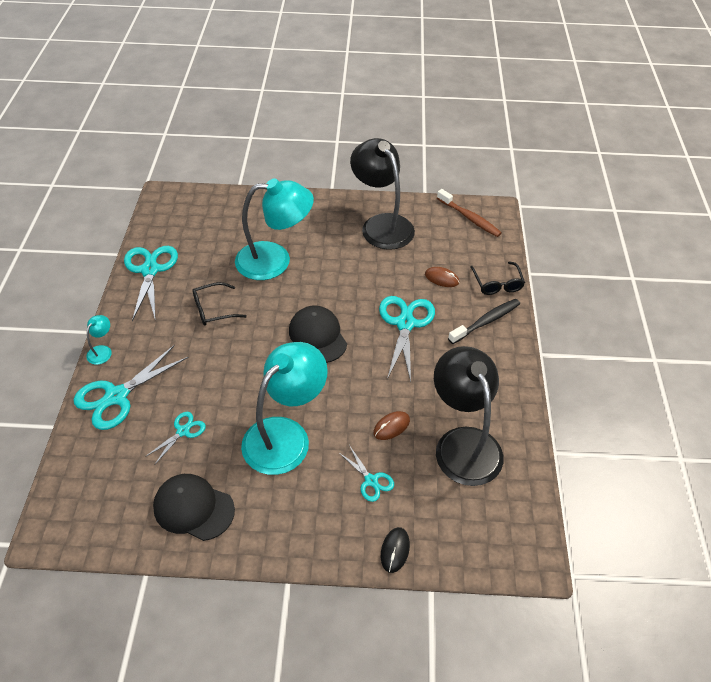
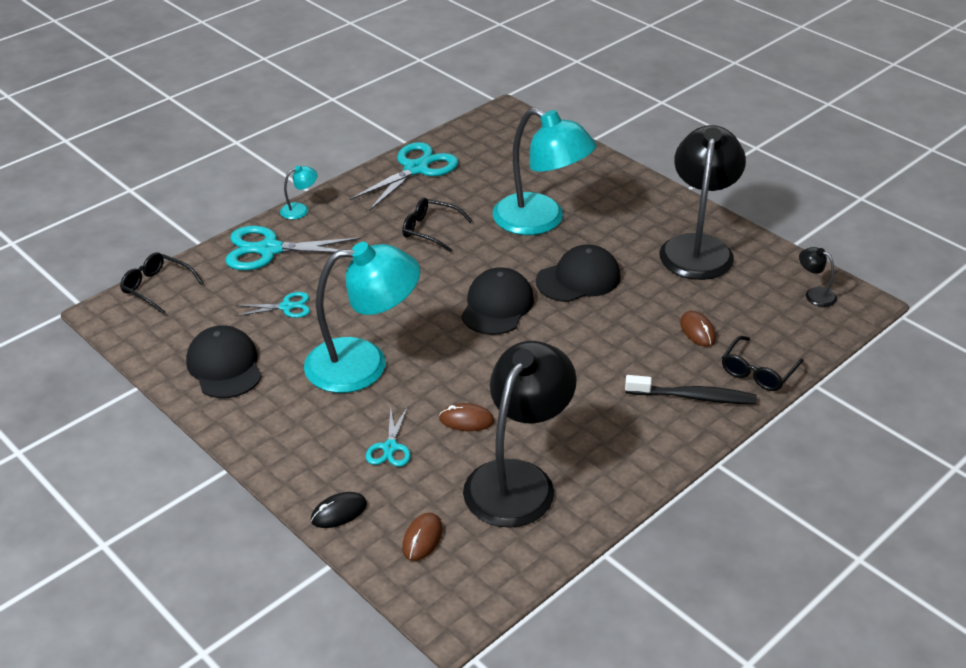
camera: 45 degrees right, 10 degrees down
turquoise scissors [379,296,435,382] -> none
brown toothbrush [437,189,502,237] -> black lamp [799,247,837,307]
none -> black glasses [120,252,203,314]
none -> brown mouse [402,513,443,561]
none -> black cap [536,245,621,302]

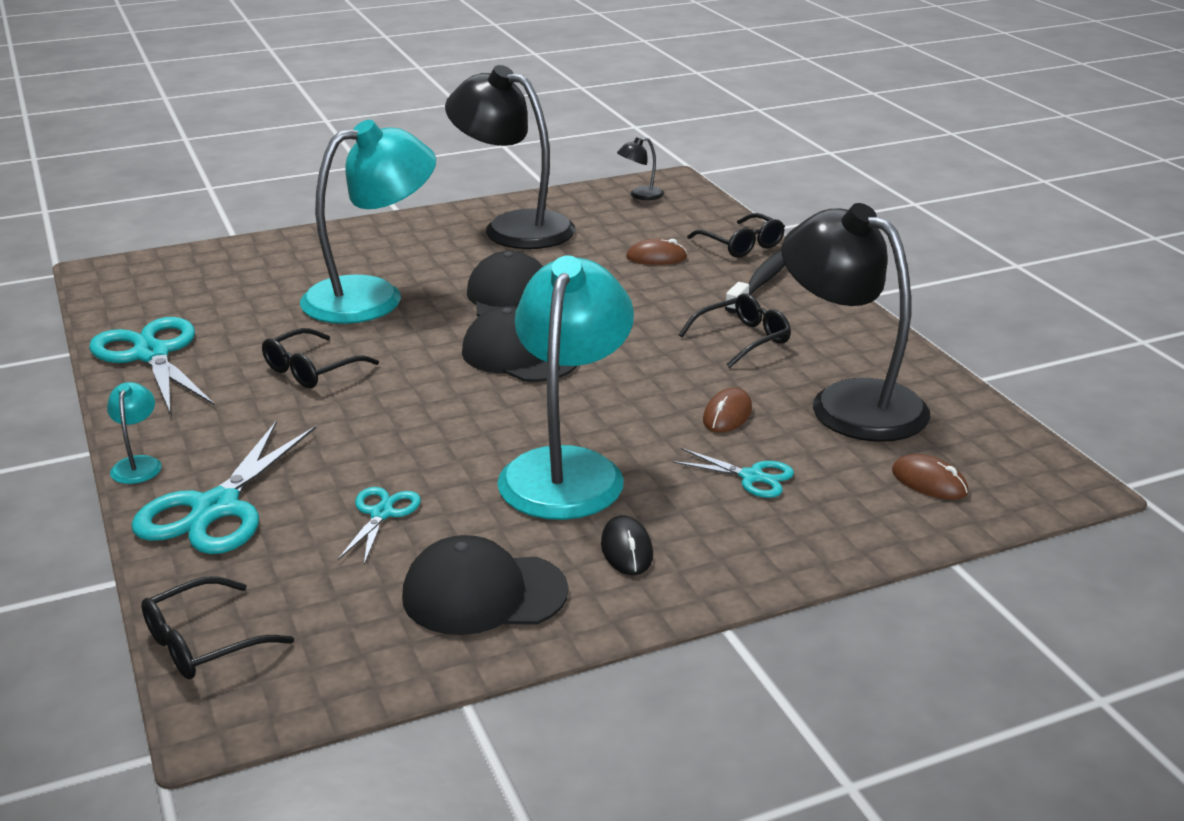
camera: 70 degrees left, 10 degrees down
black mouse [311,492,367,528] -> black mouse moved to [601,515,653,575]
none -> black glasses [679,293,791,368]

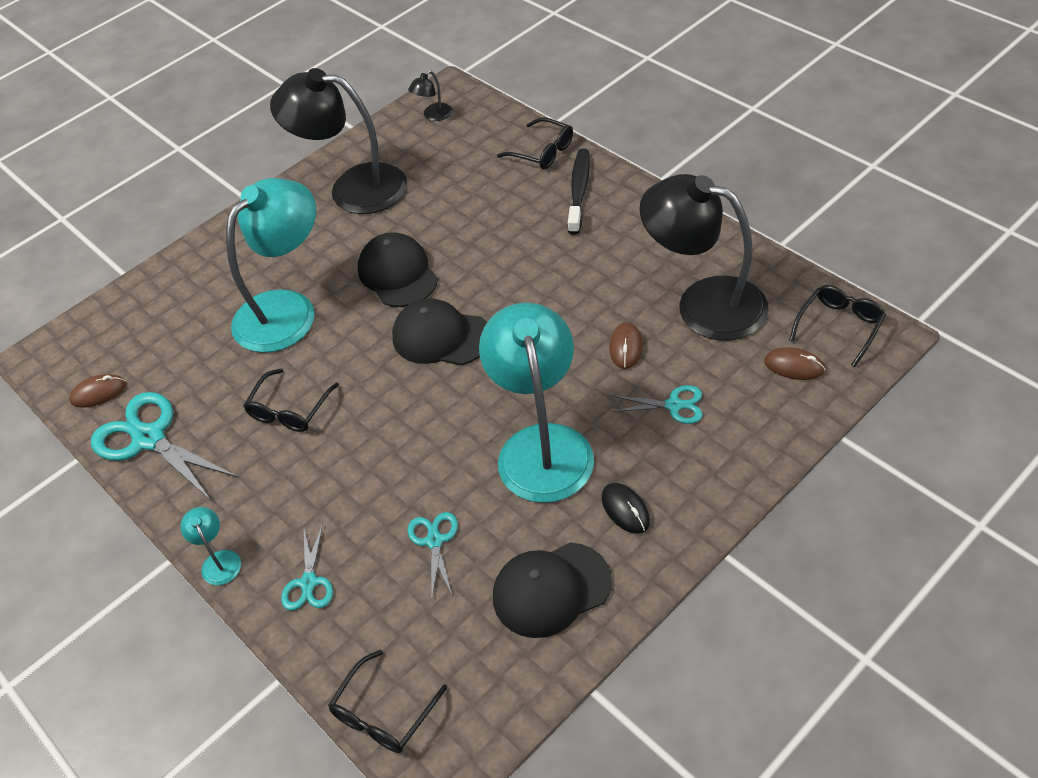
camera: 15 degrees left, 20 degrees up
turquoise scissors [131,421,316,554] -> turquoise scissors [281,524,333,610], size x0.53
brown mouse [626,239,687,265] -> brown mouse moved to [69,374,126,408]
black glasses [679,293,791,368] -> black glasses moved to [789,285,886,367]

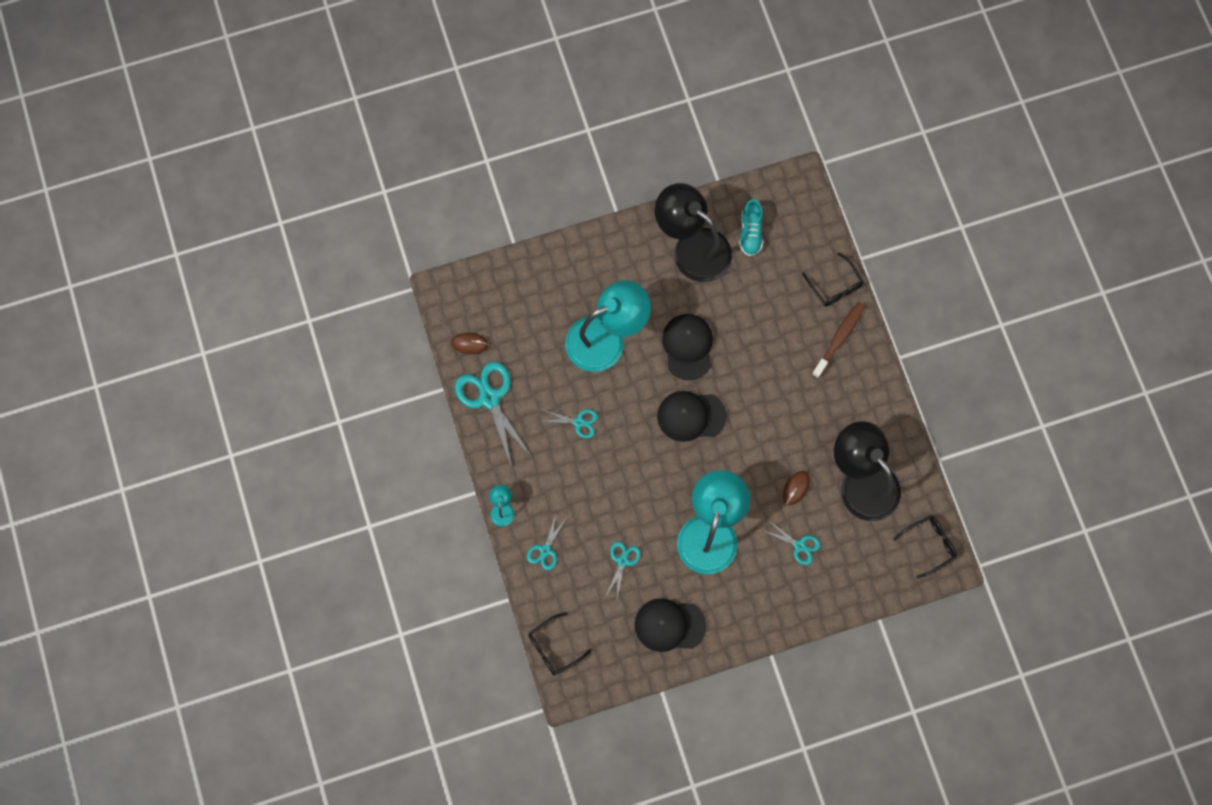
camera: 20 degrees right, 25 degrees up
black glasses [243,368,339,432] -> turquoise scissors [543,409,598,439]
black cap [392,298,487,365] -> black cap turned 45 degrees counterclockwise [657,391,727,442]
black lamp [408,70,452,121] -> none
black toothbrush [568,149,590,235] -> brown toothbrush [812,302,865,379]
black mouse [602,483,650,534] -> none
brown mouse [764,347,825,380] -> none
none -> turquoise shoe [739,199,763,256]

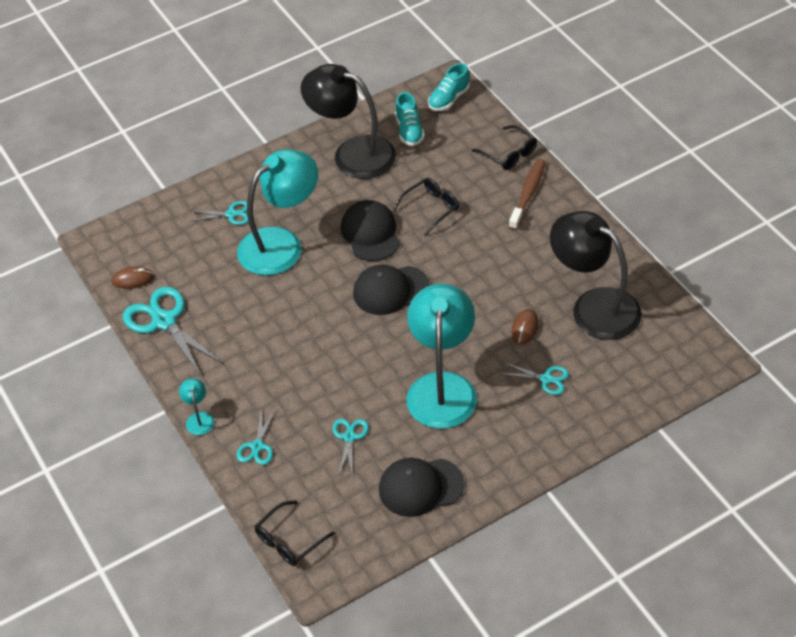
camera: 10 degrees left, 25 degrees down
turquoise scissors [543,409,598,439] -> turquoise scissors moved to [190,201,248,225]
black glasses [893,515,957,579] -> black glasses moved to [393,178,459,236]
none -> turquoise shoe [428,63,470,111]

